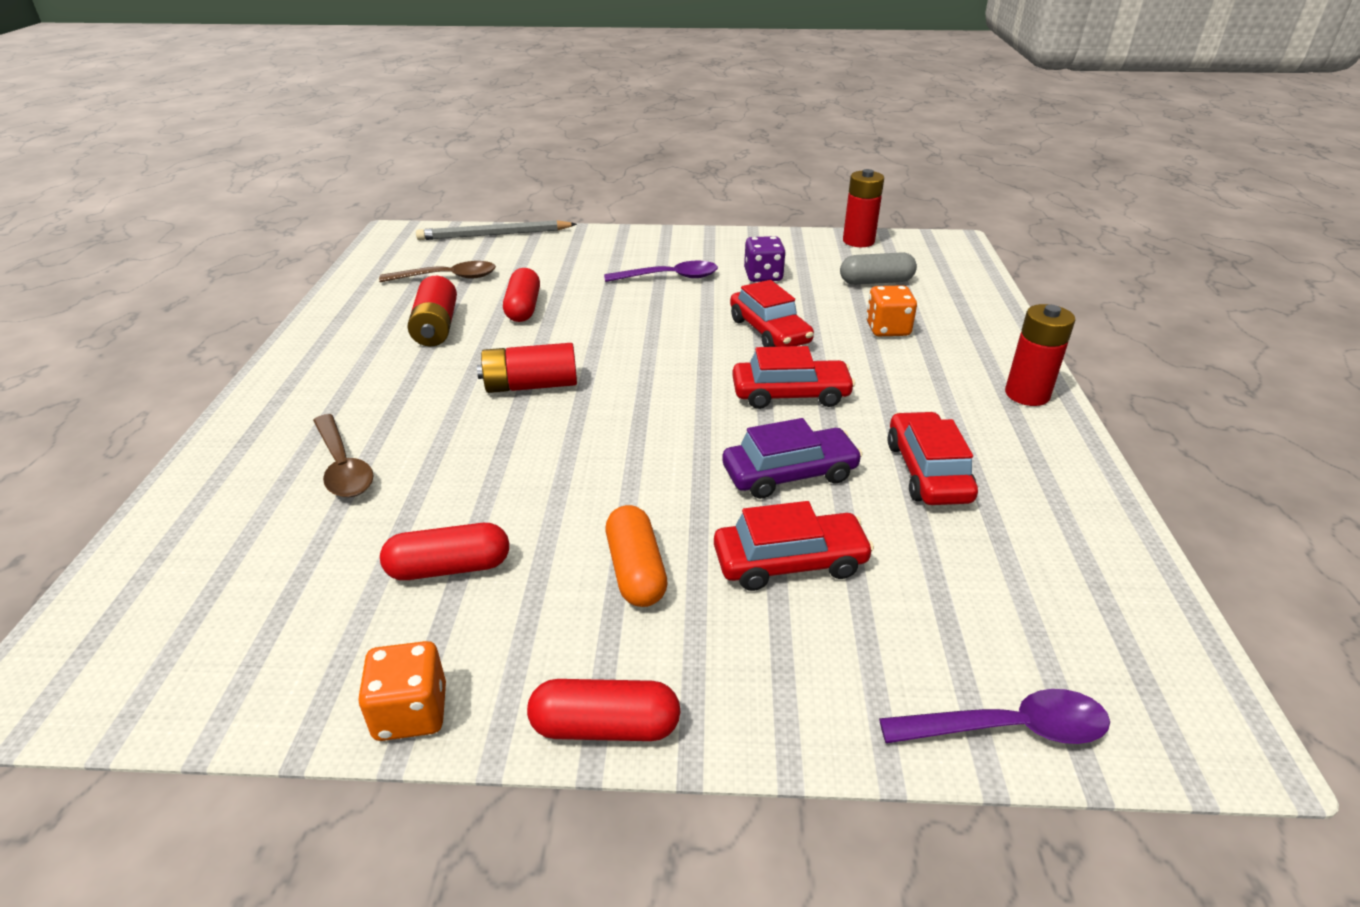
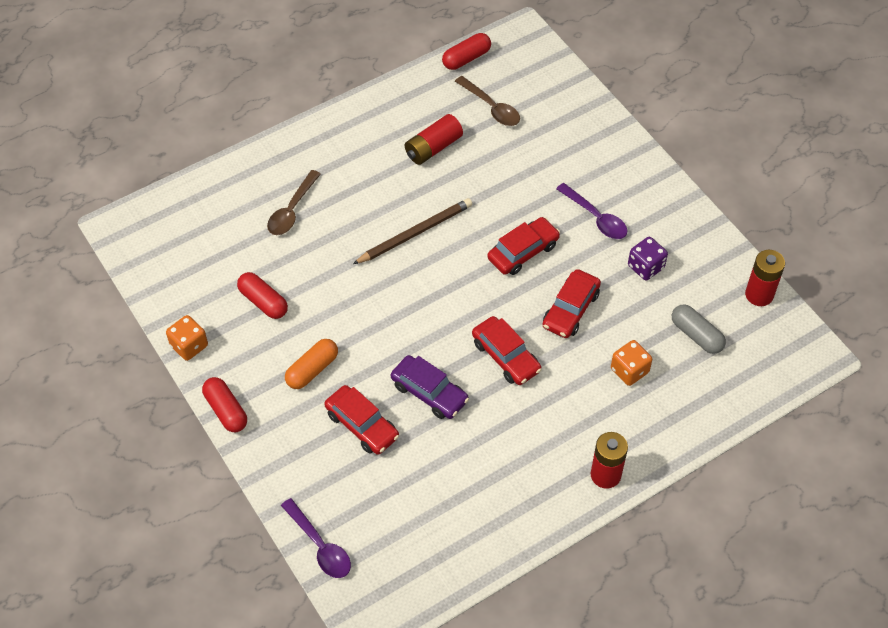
camera: 55 degrees right, 20 degrees up
grey pencil [416,220,577,240] -> none
red battery [477,343,577,393] -> brown pencil [353,198,472,264]
red capsule [503,268,540,322] -> red capsule moved to [442,33,491,70]
red car [887,411,978,505] -> red car moved to [487,217,560,275]

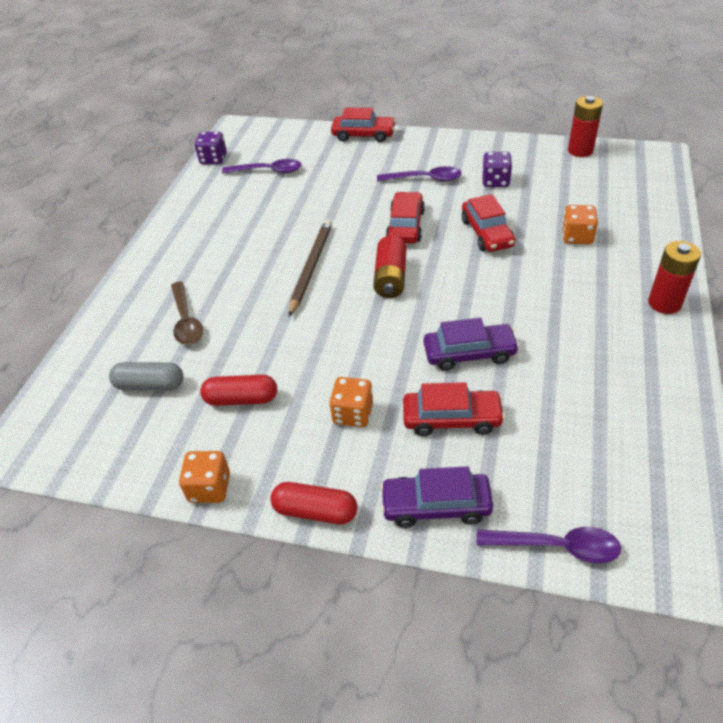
camera: 40 degrees left, 10 degrees down
orange capsule [285,339,338,389] -> orange dice [329,377,373,427]
red battery [405,114,463,165] -> red battery moved to [373,236,406,298]
red capsule [442,33,491,70] -> purple dice [195,132,227,164]
brown spoon [455,76,520,126] -> purple spoon [222,159,301,173]
red car [472,316,541,385] -> red car moved to [331,108,396,142]
grey capsule [672,304,726,354] -> grey capsule moved to [109,362,184,391]
none -> purple car [380,466,493,528]

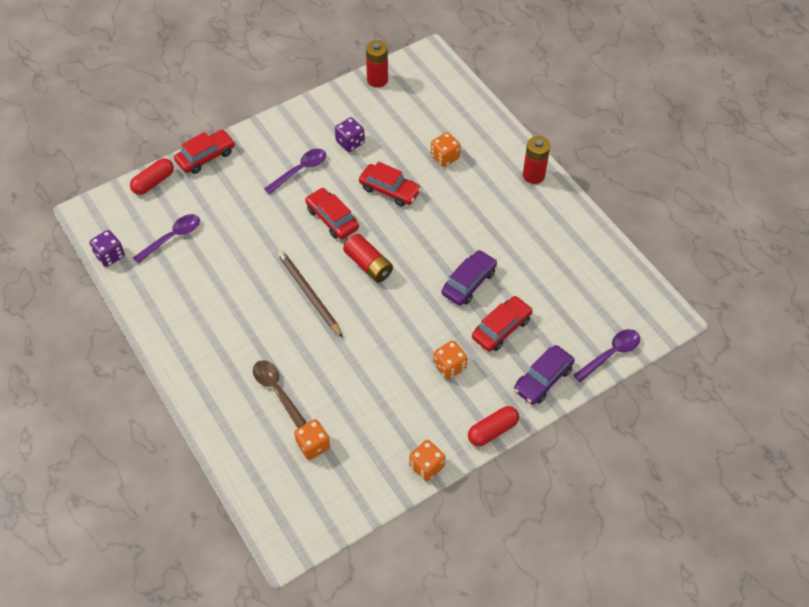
camera: 50 degrees left, 10 degrees up
grey capsule [109,362,184,391] -> orange dice [294,419,330,460]
brown spoon [171,282,203,345] -> brown spoon turned 150 degrees counterclockwise [253,360,307,428]
red capsule [200,375,277,406] -> red capsule moved to [130,158,174,195]

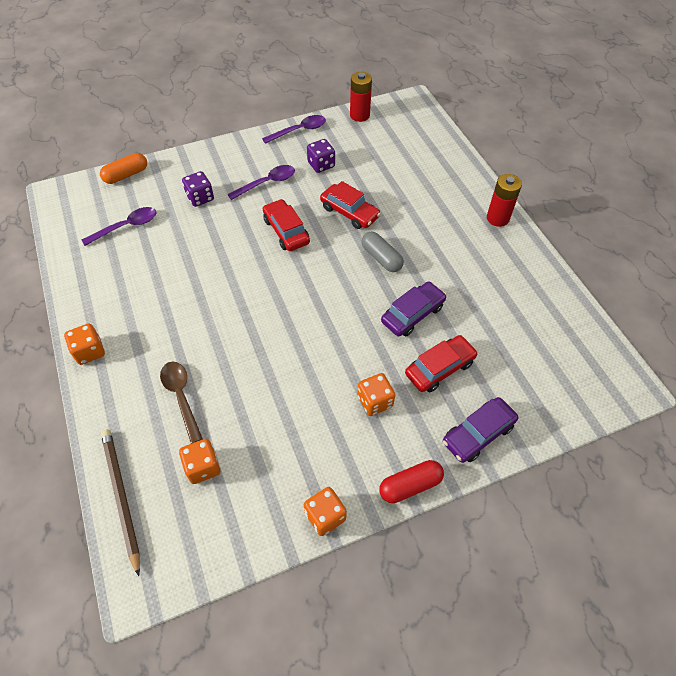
camera: 10 degrees right, 0 degrees up
purple dice [89,230,125,267] -> purple dice moved to [182,171,214,207]
red capsule [130,158,174,195] -> orange capsule [100,153,147,184]
red car [174,130,235,174] -> none
brown pencil [277,250,343,338] -> brown pencil moved to [101,429,140,576]
red battery [343,234,393,283] -> none
orange dice [431,132,461,167] -> orange dice moved to [64,323,105,365]
purple spoon [573,329,640,382] -> purple spoon moved to [262,115,326,144]
none -> grey capsule [362,232,404,272]

